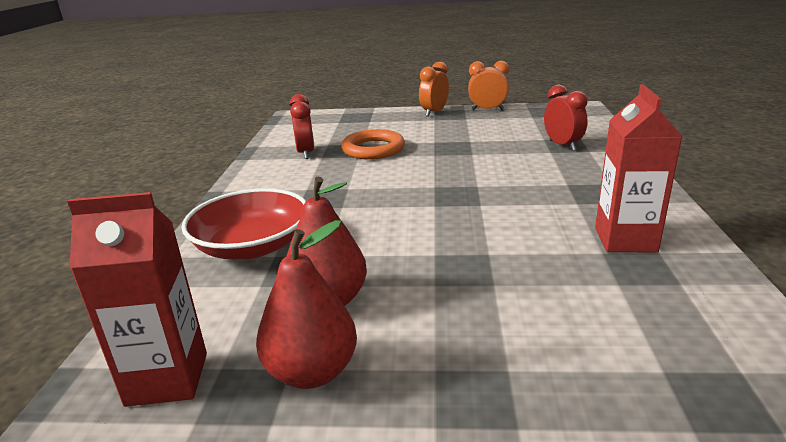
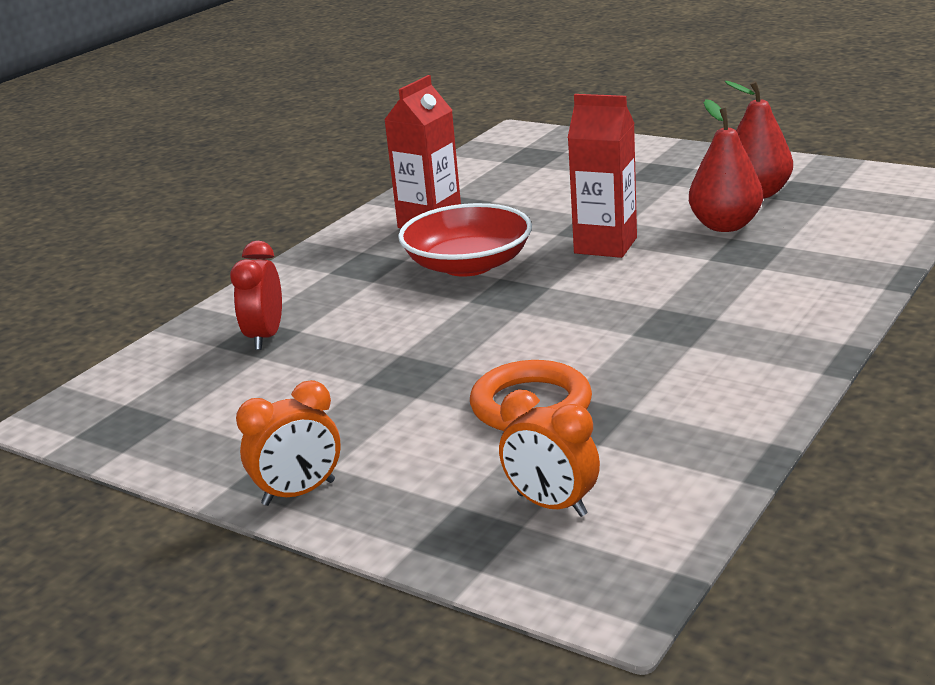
camera: 150 degrees left, 0 degrees up
red carton [67,192,207,407] -> red carton moved to [568,94,637,258]
red bowl [181,188,306,259] -> red bowl moved to [398,203,532,277]
red clock [290,94,314,159] -> none
orange clock [468,61,509,110] -> orange clock moved to [499,390,600,517]

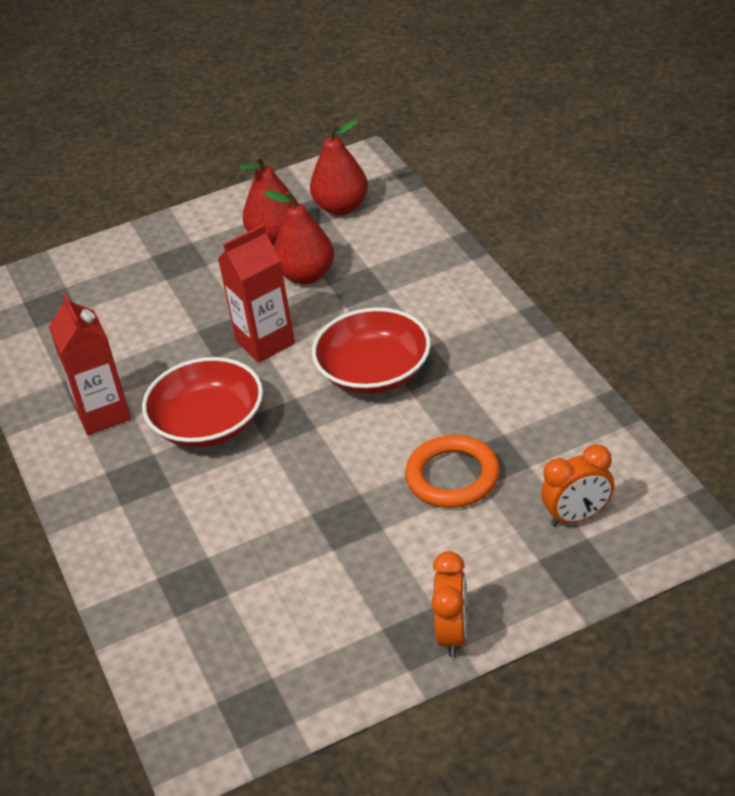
camera: 55 degrees left, 15 degrees up
red clock [230,241,282,350] -> none
none -> red pear [310,119,368,215]
none -> red bowl [312,308,431,394]

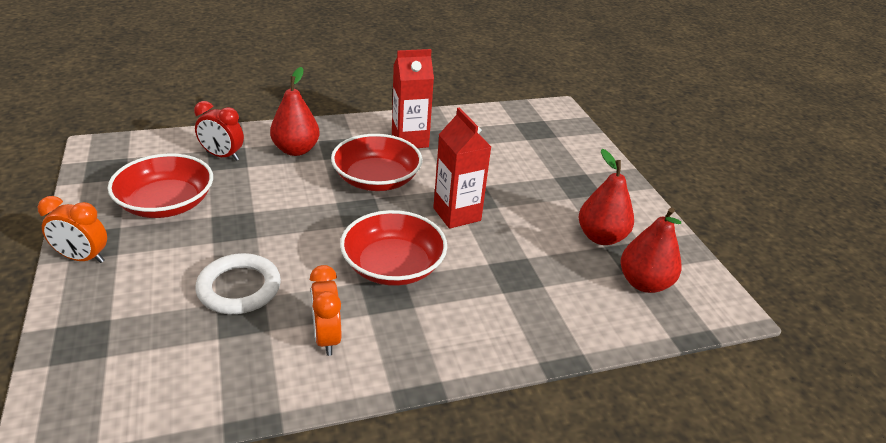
camera: 90 degrees right, 5 degrees down
red pear [264,190,334,284] -> red pear moved to [270,67,320,156]
orange ring [405,435,500,508] -> white ring [195,253,281,314]
orange clock [541,444,614,527] -> orange clock moved to [310,265,341,356]
none -> red bowl [108,153,213,218]
none -> red clock [194,101,244,161]

